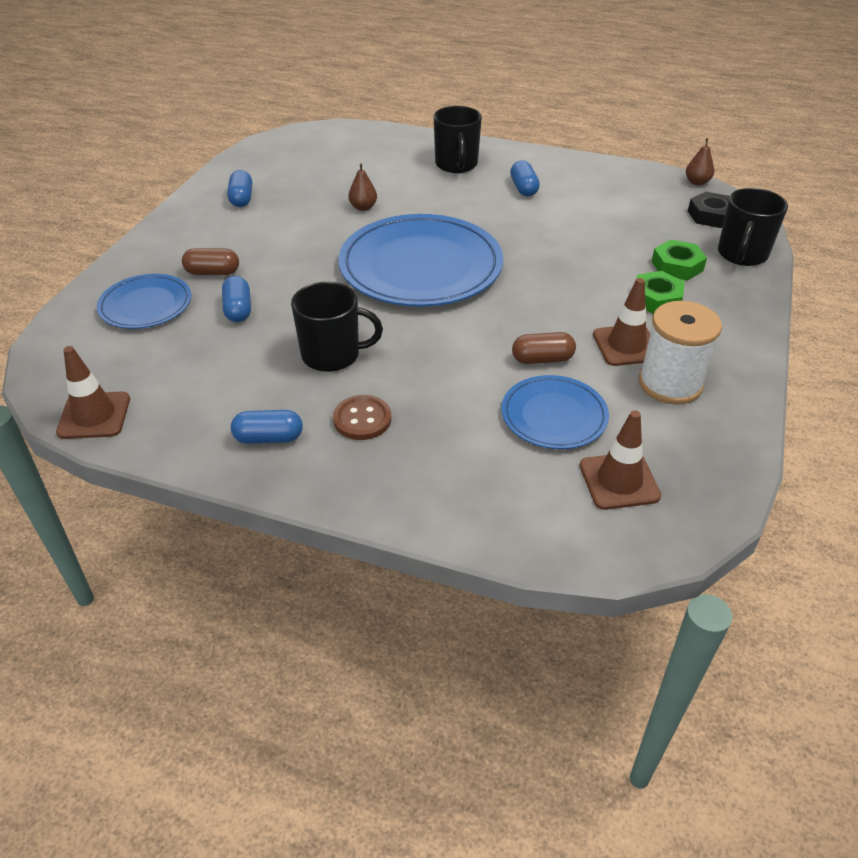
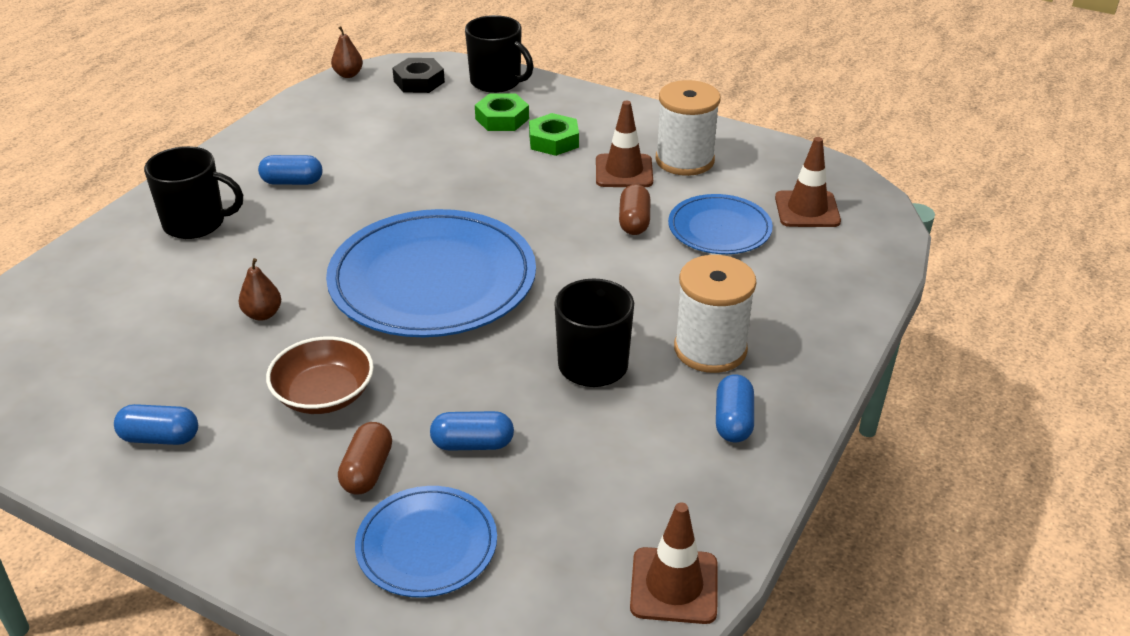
camera: 80 degrees left, 5 degrees down
brown button [333,395,391,440] -> white spool [674,255,757,373]
none -> brown bowl [266,336,374,414]

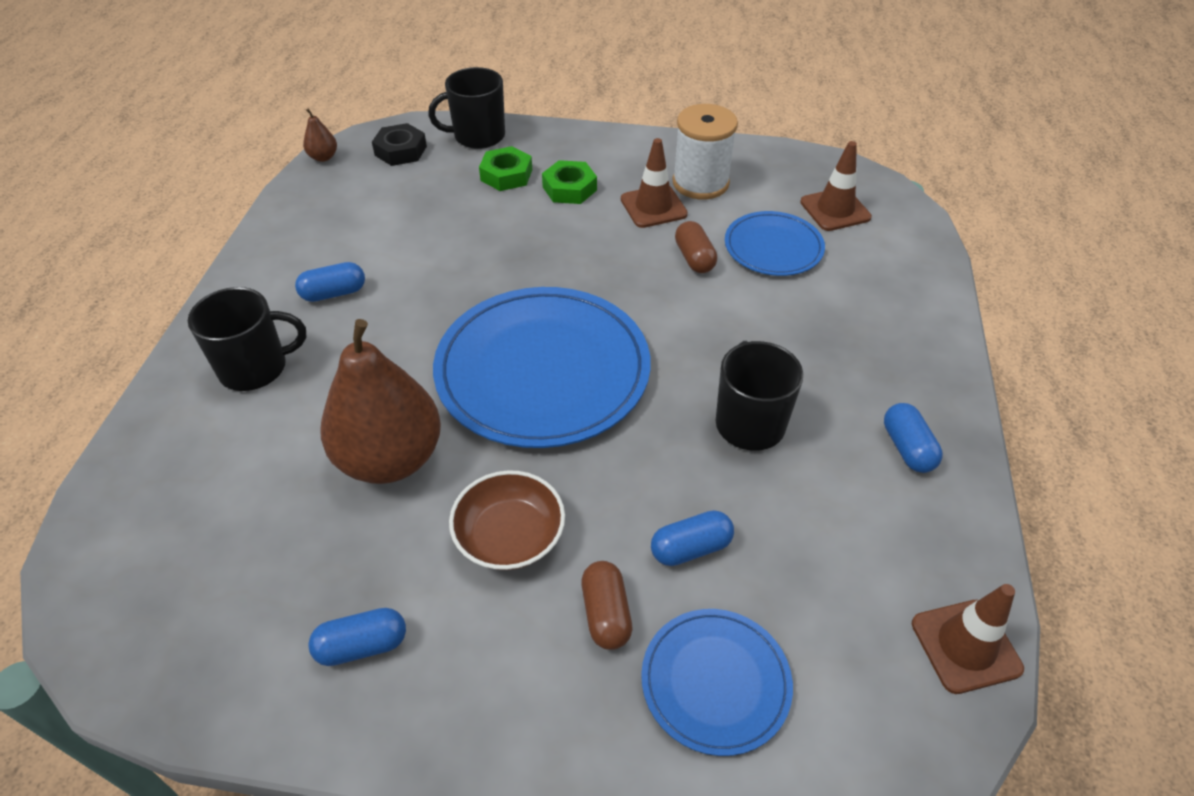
camera: 20 degrees left, 10 degrees up
brown pear [239,258,281,321] -> brown pear [320,319,441,484], size x2.50
black mug [465,15,534,93] -> black mug turned 150 degrees clockwise [428,67,505,149]
white spool [674,255,757,373] -> none

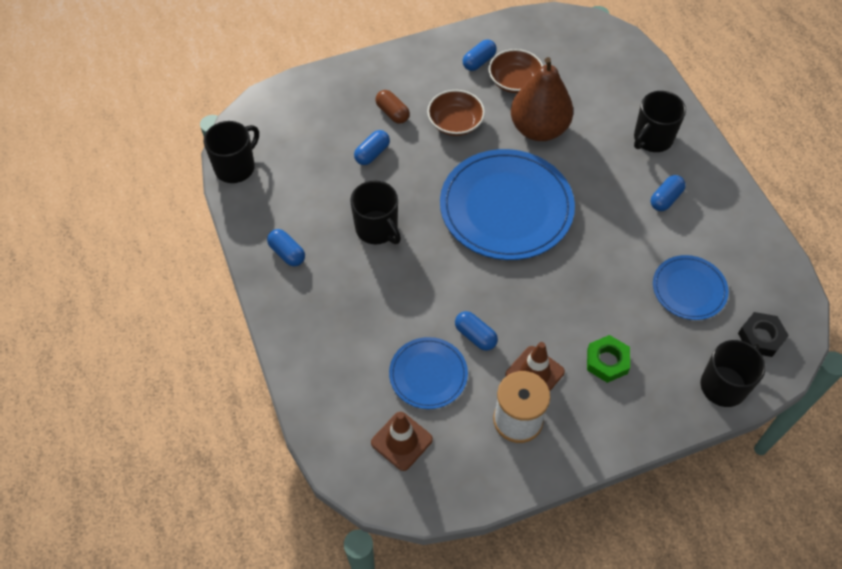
camera: 150 degrees right, 10 degrees up
brown pear [303,109,337,162] -> none
green nut [479,146,532,191] -> none
blue plate [641,609,793,756] -> blue plate moved to [653,255,729,320]
brown capsule [675,221,717,273] -> blue capsule [455,311,498,351]
brown traffic cone [912,584,1024,694] -> black mug [204,121,259,183]
none -> brown bowl [488,49,543,93]

